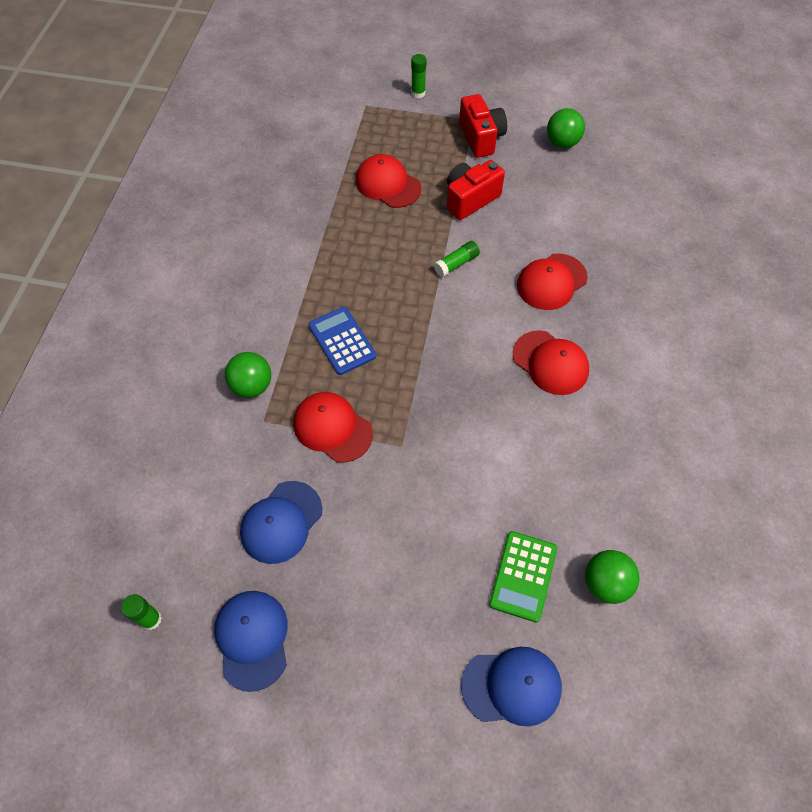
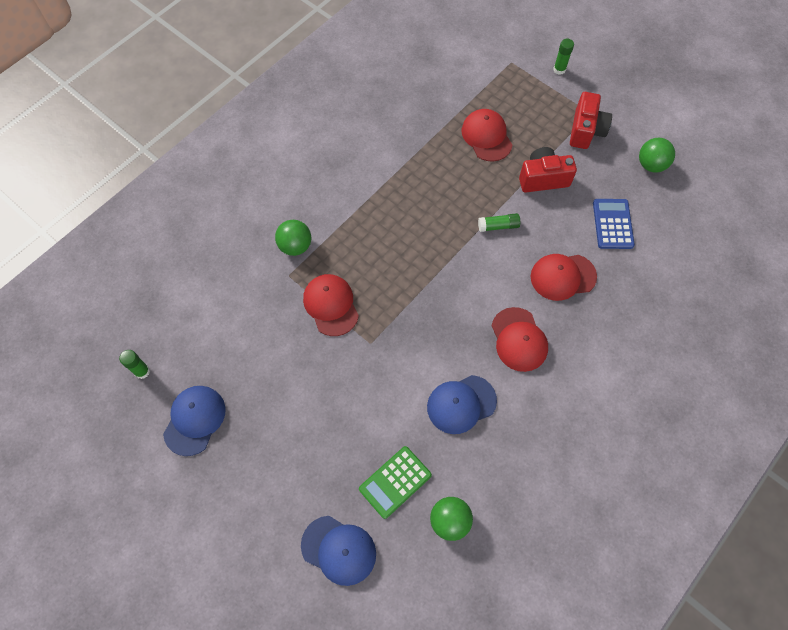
camera: 30 degrees right, 5 degrees up
blue cap [240,481,322,564] -> blue cap moved to [427,375,497,434]
blue calculator [308,307,376,375] -> blue calculator moved to [593,199,635,249]

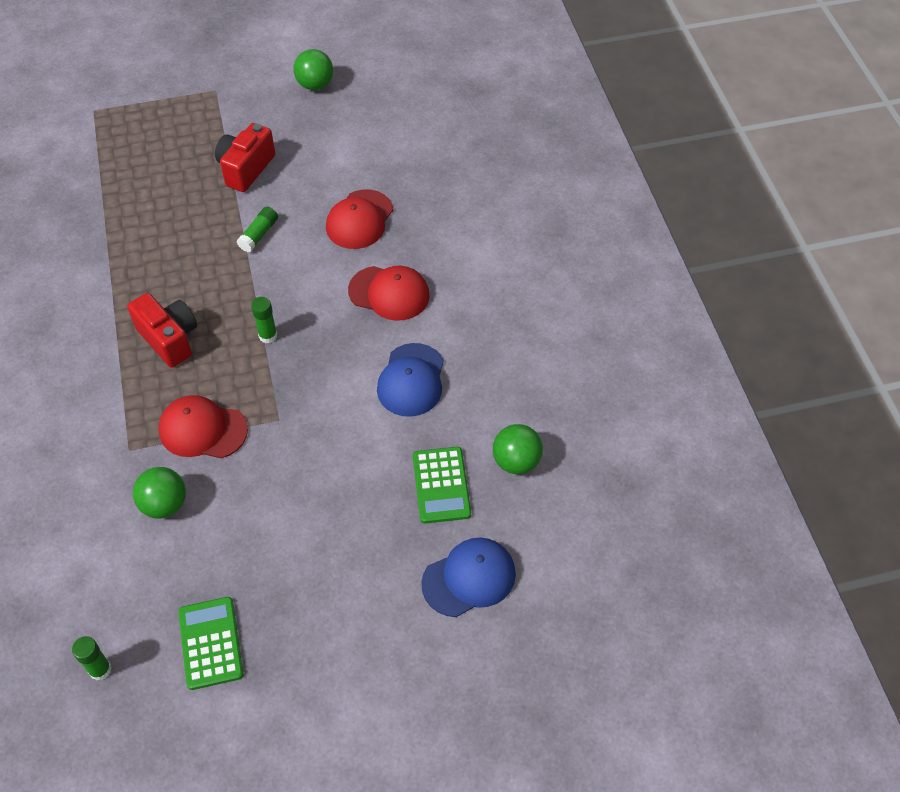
camera: 55 degrees left, 10 degrees down
blue cap [163,386,225,456] -> green calculator [178,597,243,690]
green ball [275,220,311,256] -> green ball moved to [133,467,186,519]
red cap [462,109,512,161] -> none
green glue stick [553,39,574,75] -> green glue stick moved to [251,297,277,343]
red camera [570,92,612,149] -> red camera moved to [127,293,197,368]
blue calculator [593,199,635,249] -> none

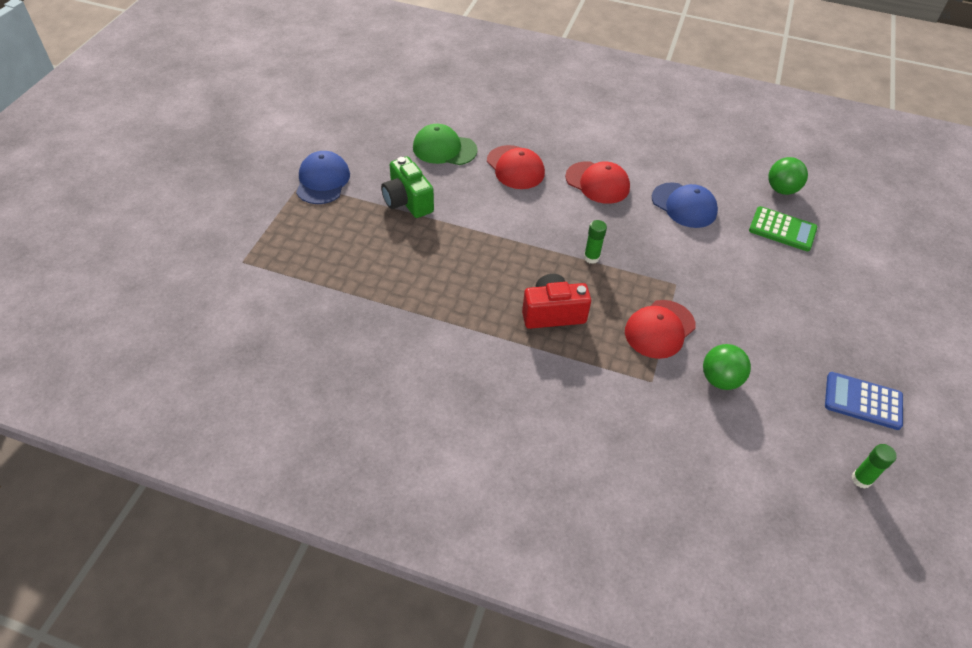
camera: 60 degrees left, 5 degrees down
green calculator [178,597,243,690] -> blue calculator [825,372,903,430]
red camera [215,123,275,192] -> green camera [381,156,434,218]
green glue stick [237,207,278,252] -> none
green ball [294,49,333,90] -> none
red cap [348,266,430,321] -> red cap turned 75 degrees clockwise [565,161,630,204]
blue cap [421,537,516,617] -> blue cap moved to [296,151,350,204]
none -> green cap [413,124,478,165]

